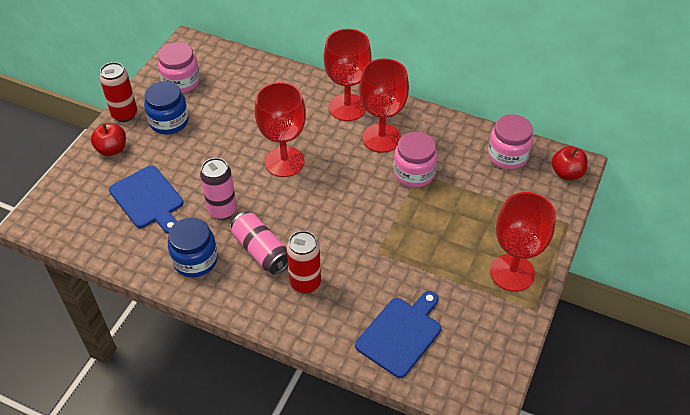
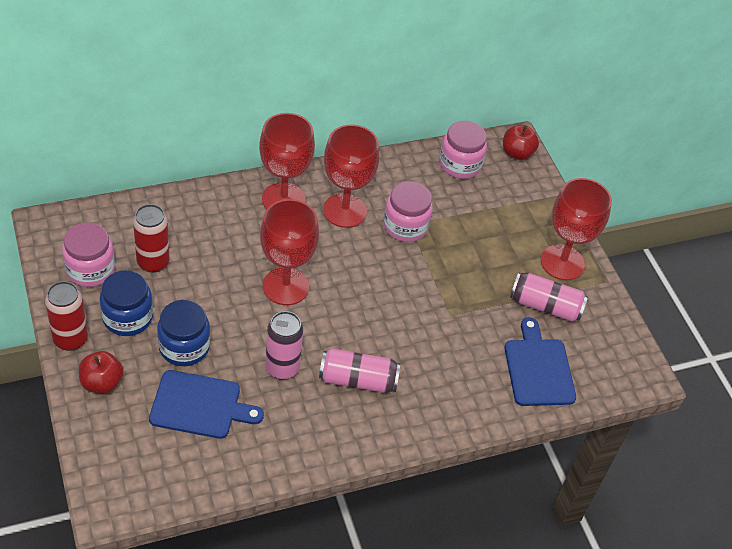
camera: 50 degrees left, 0 degrees up
blue jar [168,217,218,277] -> blue jar moved to [157,300,210,366]
red can [287,231,321,294] -> red can moved to [133,204,170,273]
none -> pink can [510,272,588,322]

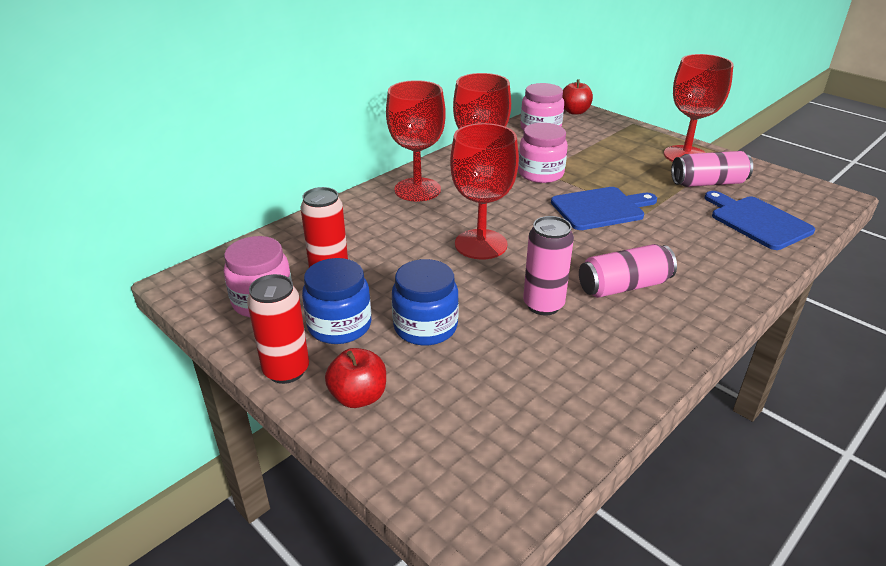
camera: 20 degrees left, 15 degrees down
blue cutting board [149,370,264,439] -> blue cutting board moved to [551,187,657,230]

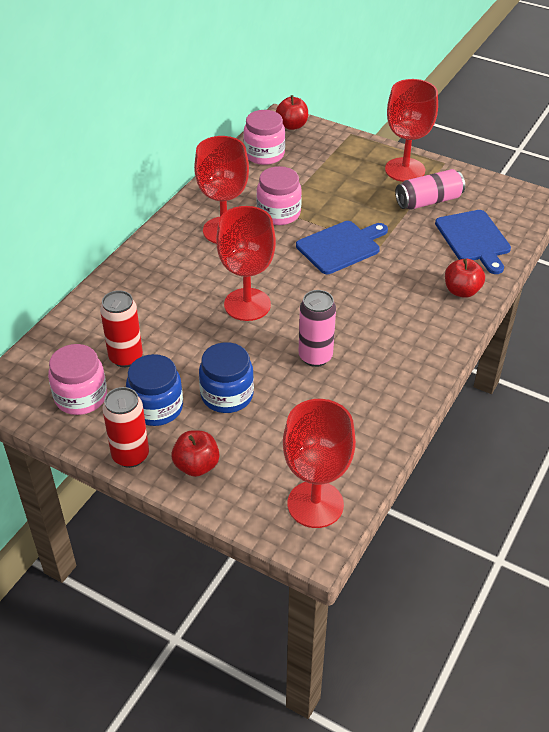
camera: 15 degrees left, 10 degrees up
red goblet [386,80,446,202] -> red goblet moved to [283,399,356,528]
pink can [579,244,677,298] -> none
blue cutting board [705,191,815,250] -> blue cutting board turned 150 degrees counterclockwise [435,210,511,274]
none -> red apple [445,259,485,298]

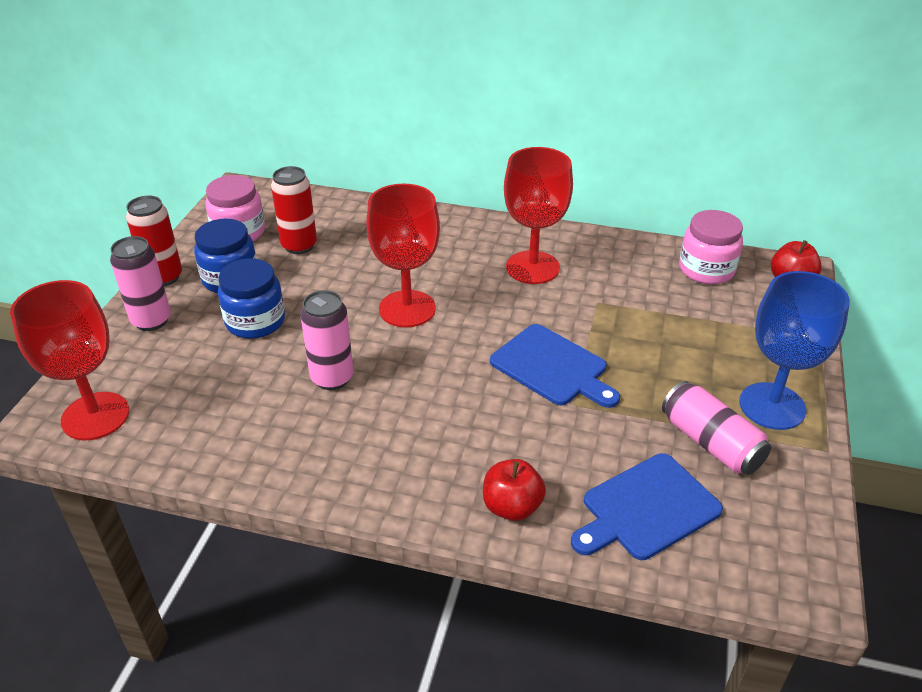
camera: 75 degrees right, 5 degrees down
red apple [171,430,219,477] -> pink can [110,236,171,331]
pink jar [257,166,302,225] -> none
red goblet [385,79,438,182] -> blue goblet [739,271,850,430]

